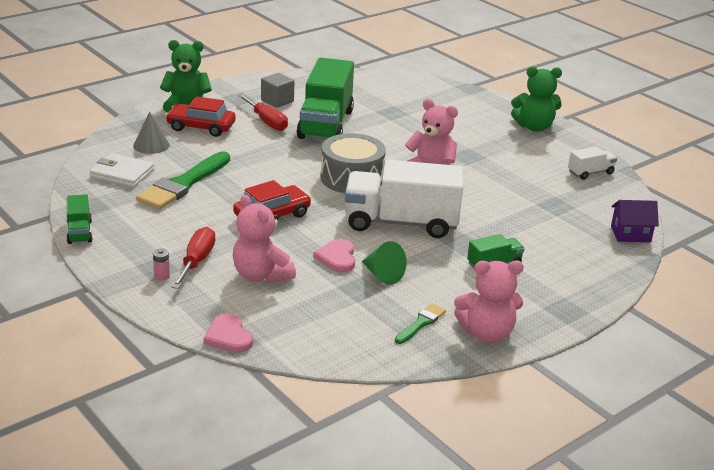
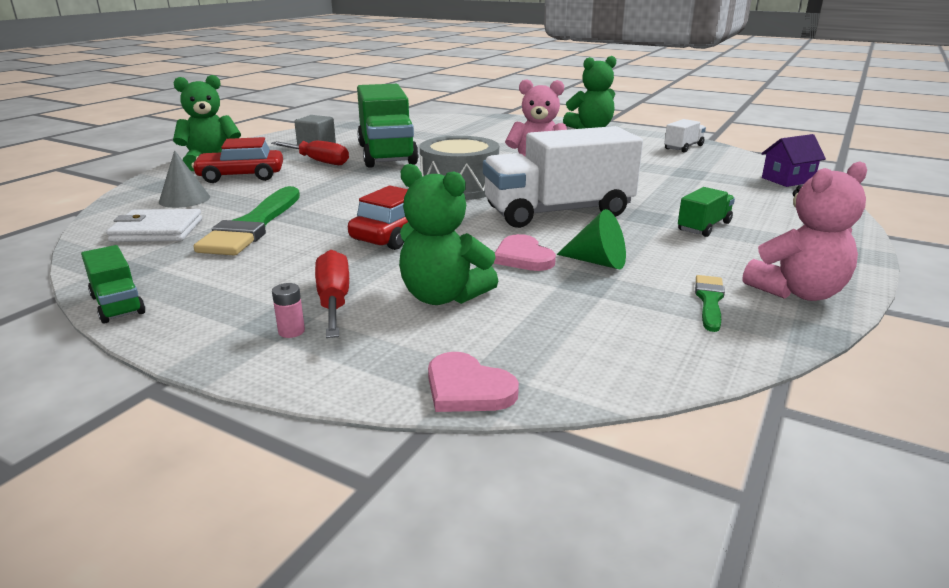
camera: 20 degrees left, 5 degrees down
pink teddy bear [233,194,296,284] -> green teddy bear [399,164,498,305]

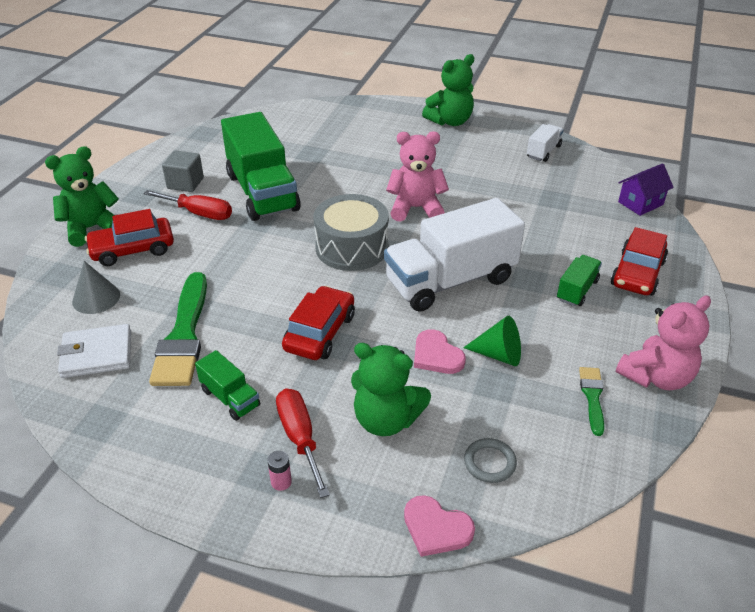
camera: 10 degrees left, 15 degrees up
green truck [81,245,146,324] -> green truck moved to [195,350,260,421]
none -> grey ring [464,438,517,483]
none -> red car [611,227,668,296]

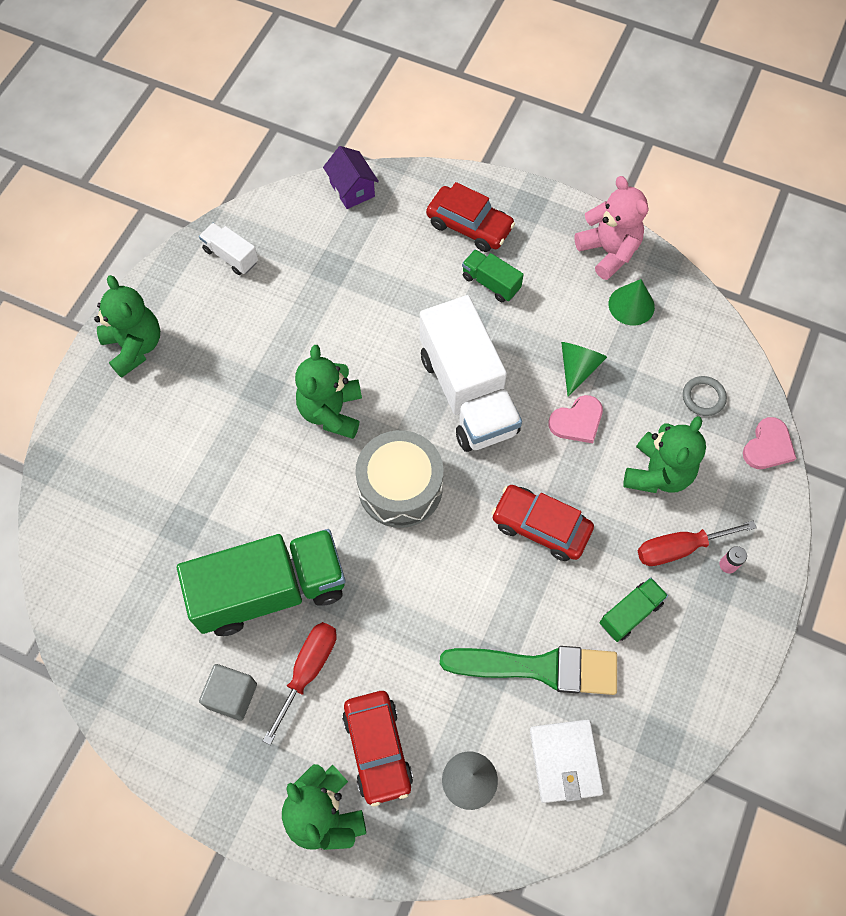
camera: 85 degrees left, 25 degrees up
pink teddy bear [386,132,449,222] -> green teddy bear [295,345,362,439]
green brush [579,367,604,436] -> green cone [609,279,655,326]

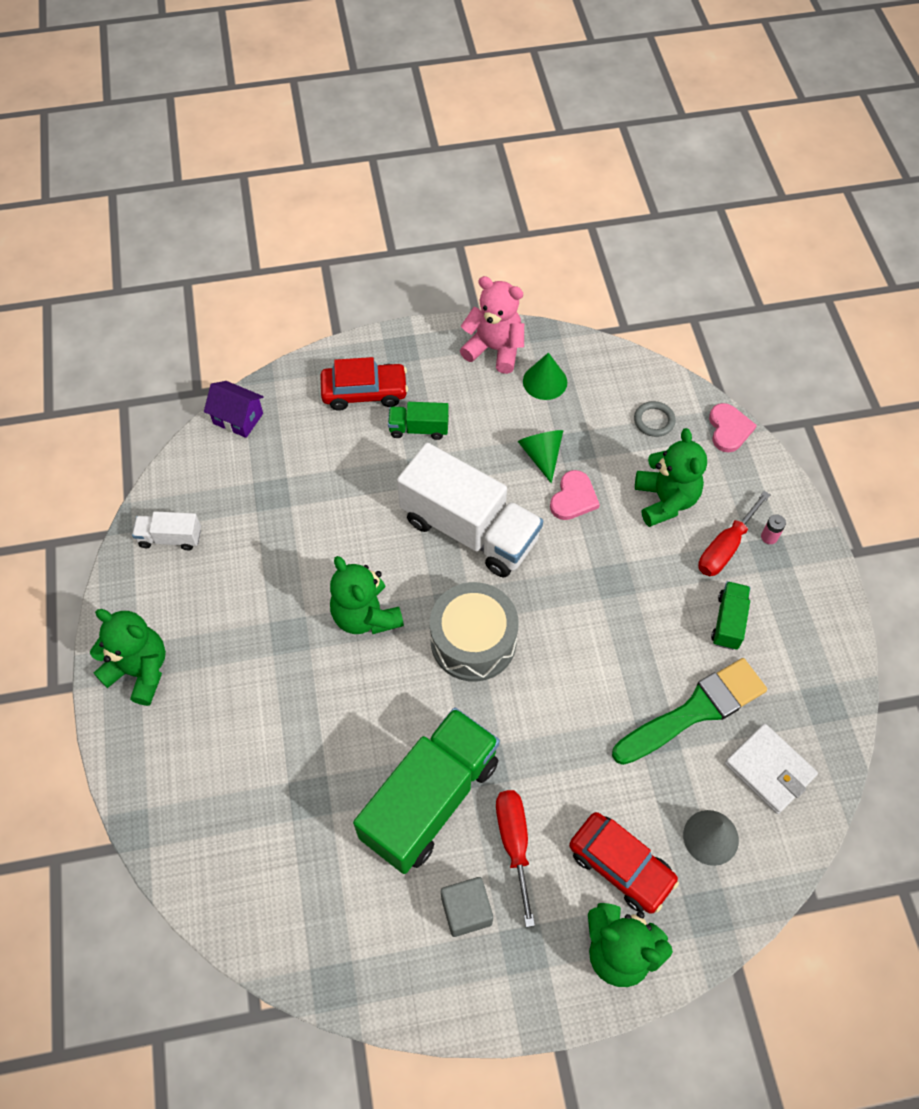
camera: 35 degrees left, 5 degrees down
red car [491,485,594,561] -> none

